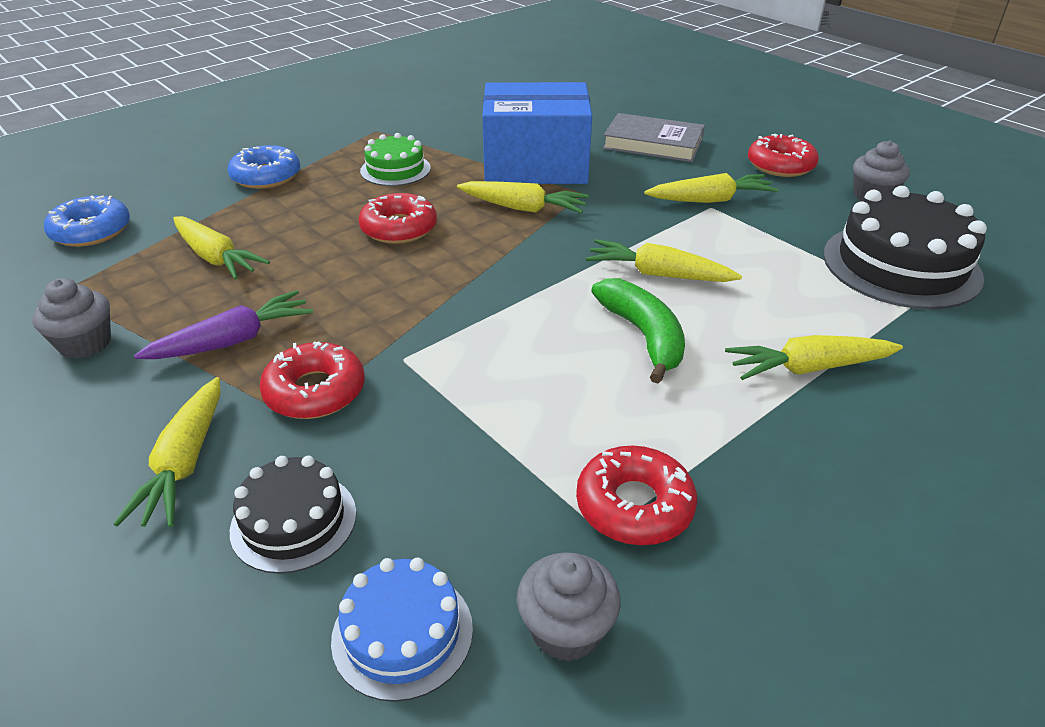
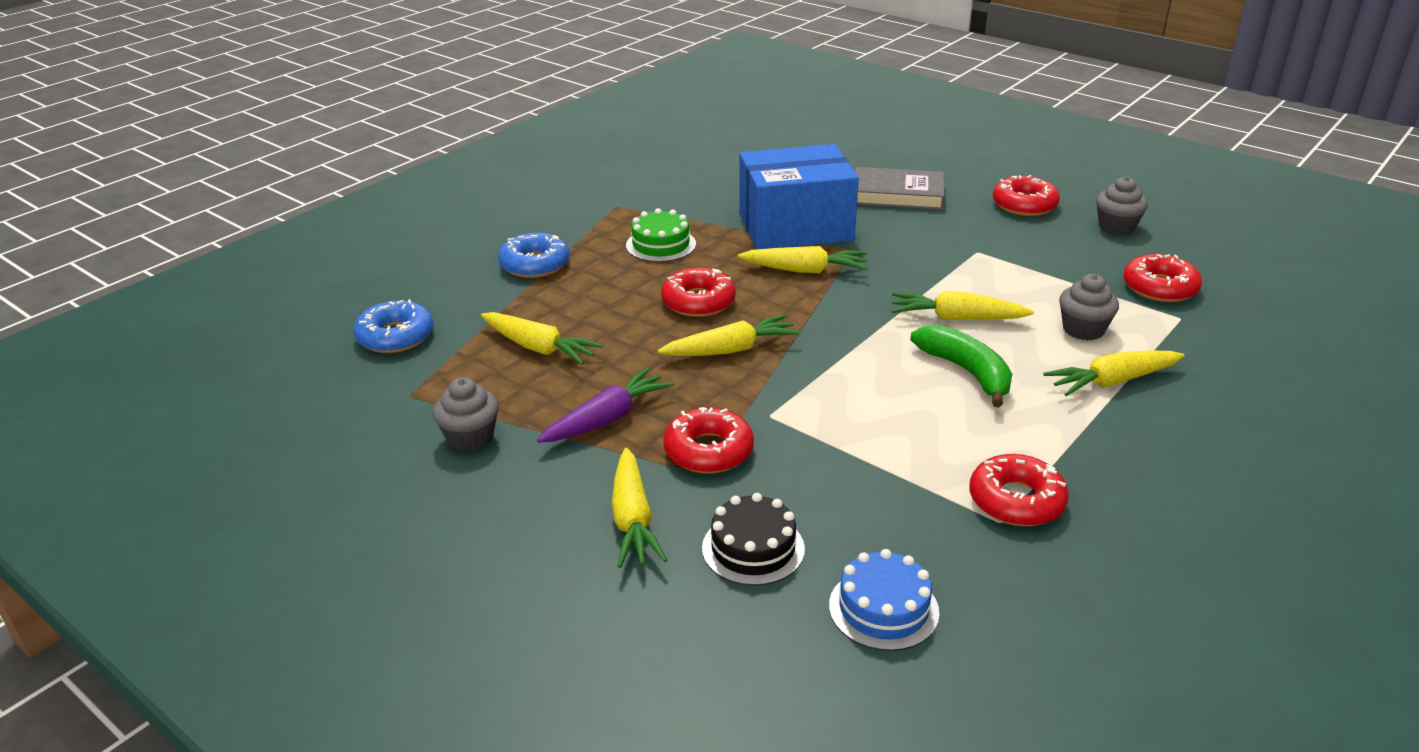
camera: 10 degrees left, 5 degrees down
grey cupcake [517,552,621,662] -> grey cupcake moved to [1059,274,1119,341]
yellow carrot [644,173,778,203] -> yellow carrot moved to [658,314,801,356]
black cake [823,186,987,309] -> red donut [1123,254,1202,302]

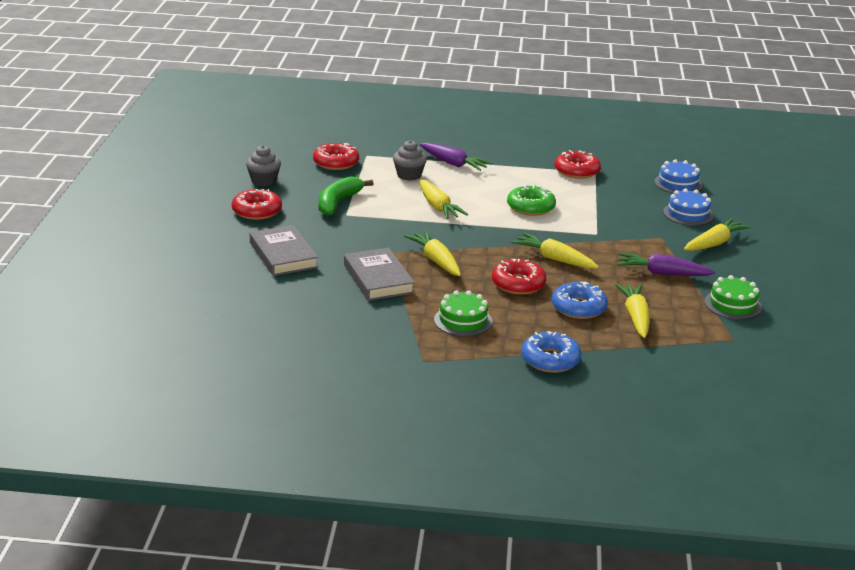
camera: 125 degrees left, 5 degrees down
blue donut [353,299,434,353] -> blue donut moved to [551,282,608,319]
grey cupcake [433,377,499,452] -> green cake [704,275,762,320]
red donut [663,407,754,473] -> none
black cake [702,493,805,586] -> blue cake [663,188,714,226]
blue box [739,144,859,250] -> grey book [344,248,415,301]
green banana [910,324,1012,408] -> green banana moved to [318,176,374,216]
yellow carrot [1043,350,1184,396] -> purple carrot [420,143,492,171]
none -> green donut [507,184,556,216]

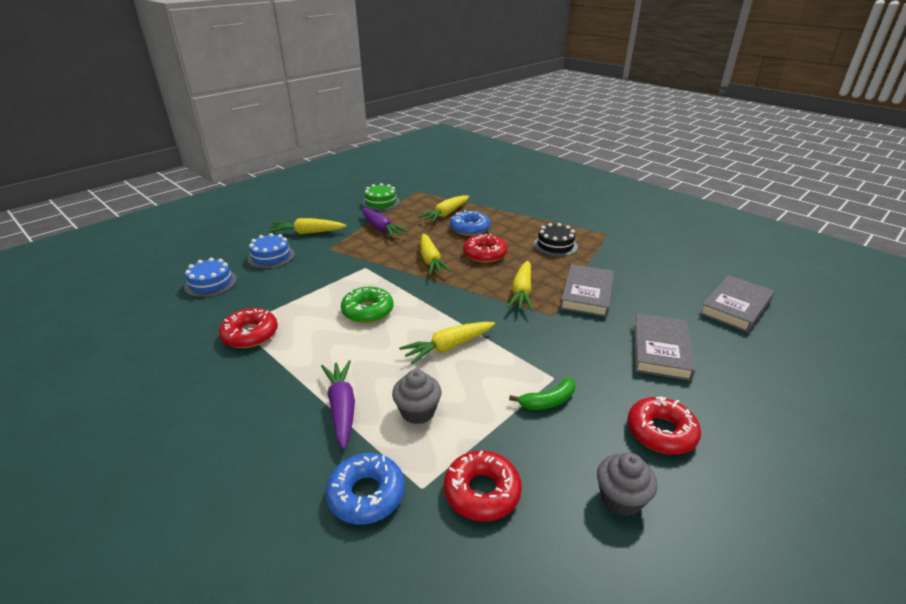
camera: 140 degrees left, 5 degrees up
green banana [318,176,374,216] -> green banana [509,377,575,410], size x0.67
yellow carrot [420,179,468,219] -> yellow carrot turned 135 degrees counterclockwise [399,322,495,364]
green cake [434,290,493,336] -> black cake [533,223,578,257]
blue donut [521,331,581,373] -> blue donut moved to [326,453,405,524]
none -> grey book [699,275,774,333]

